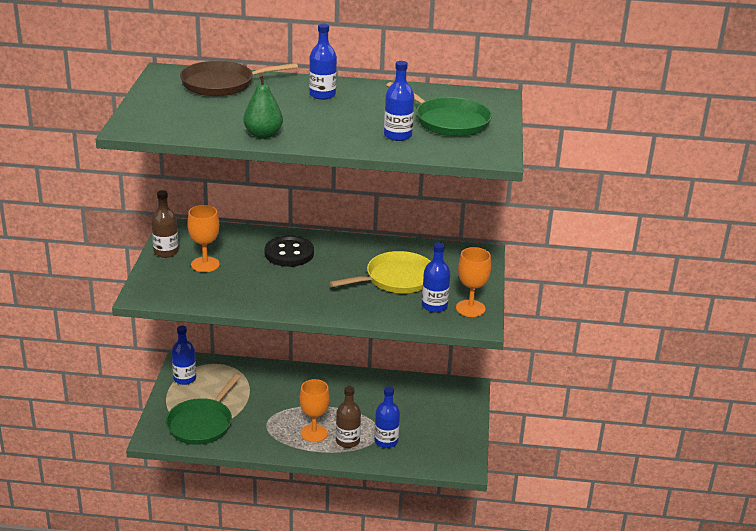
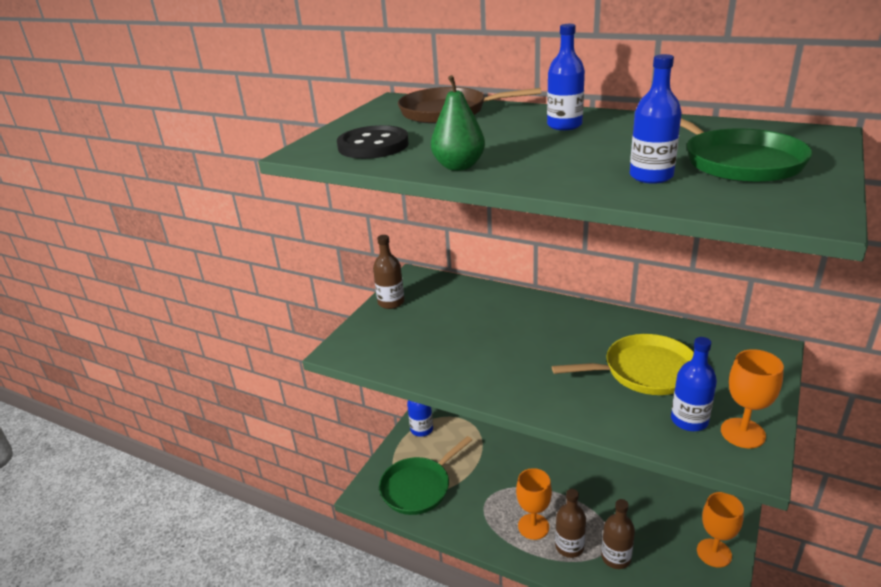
camera: 25 degrees right, 0 degrees up
orange goblet [187,205,220,272] -> orange goblet moved to [697,492,744,568]
black button [265,236,314,267] -> black button moved to [337,125,409,159]
blue bottle [374,386,400,448] -> brown bottle [601,499,635,569]

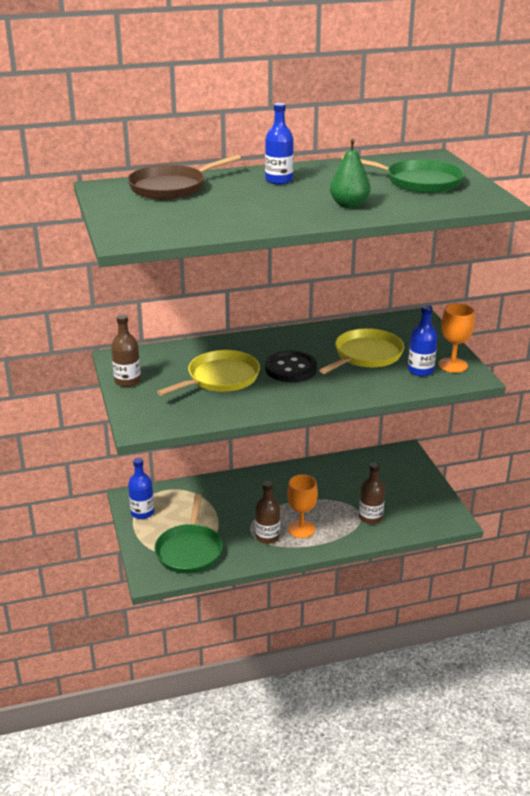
camera: 45 degrees left, 0 degrees up
black button [337,125,409,159] -> black button moved to [265,351,317,382]
green pear [431,75,485,171] -> green pear moved to [330,139,371,208]
brown bottle [555,489,586,558] -> brown bottle moved to [255,481,280,544]
blue bottle [630,54,682,184] -> none
orange goblet [697,492,744,568] -> none
none -> yellow pan [157,350,260,396]

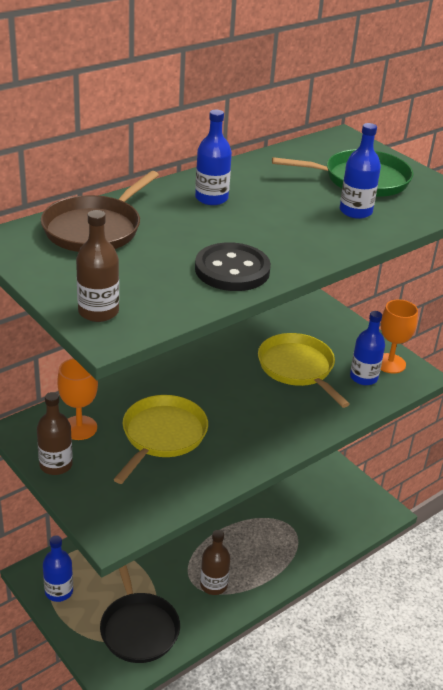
camera: 25 degrees left, 5 degrees up
green pan [154,494,223,574] -> black pan [100,565,180,663]
black button [265,351,317,382] -> black button moved to [195,242,271,291]
orange goblet [287,474,318,538] -> orange goblet moved to [57,358,98,440]
yellow pan [319,328,404,374] -> yellow pan turned 45 degrees counterclockwise [258,333,350,408]
green pear [330,139,371,208] -> none
brown bottle [359,463,385,524] -> brown bottle moved to [76,210,119,322]
none -> blue bottle [340,123,381,219]

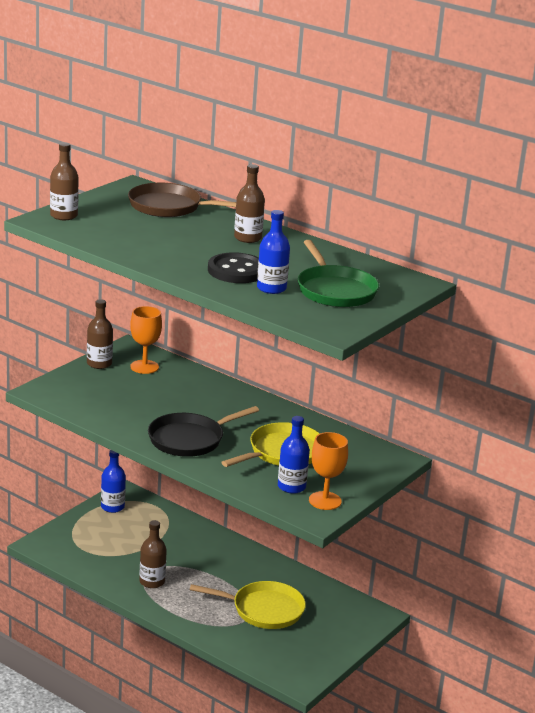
camera: 75 degrees right, 10 degrees down
black pan [100,565,180,663] -> black pan moved to [148,406,259,457]
yellow pan [113,395,208,484] -> yellow pan moved to [190,581,306,629]
blue bottle [195,110,232,205] -> brown bottle [234,164,265,243]
black button [195,242,271,291] -> black button moved to [208,252,259,283]

